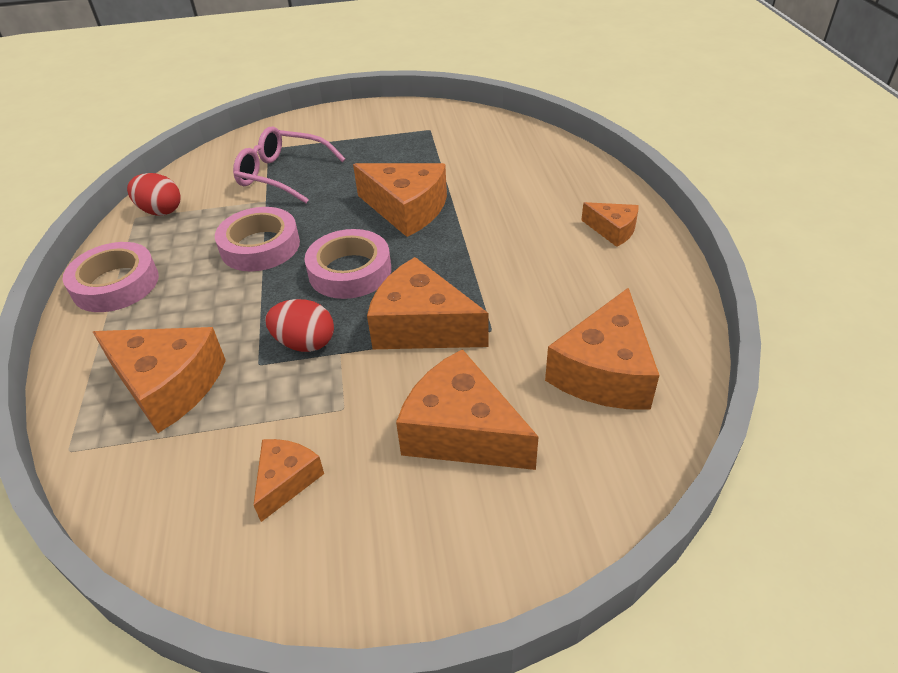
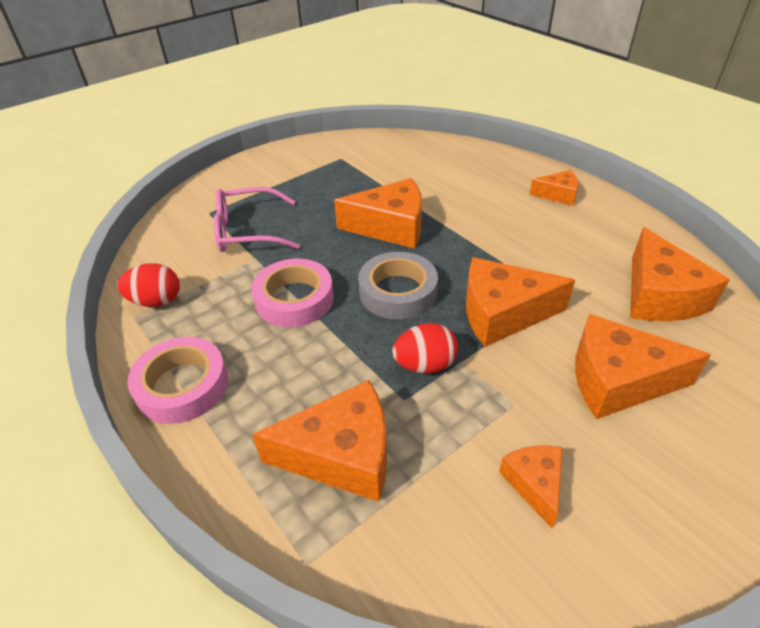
camera: 30 degrees left, 0 degrees up
pink tape [305,229,391,299] -> grey tape [358,252,438,319]

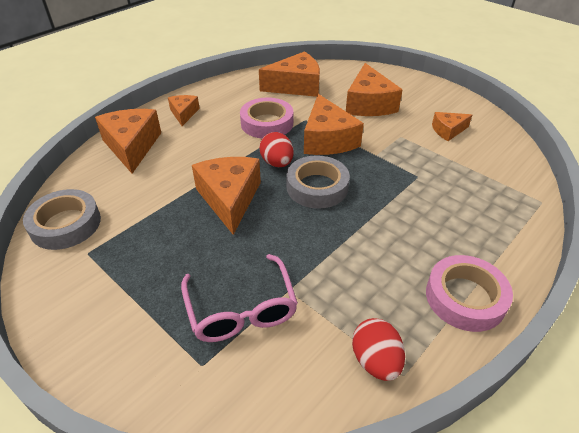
camera: 100 degrees left, 0 degrees up
pink tape [252,259,334,327] -> pink tape moved to [240,98,293,139]
orange cheese [252,380,387,502] -> orange cheese moved to [95,109,161,174]
red egg [392,323,458,374] -> red egg moved to [259,132,294,167]
none -> grey tape [23,189,101,250]

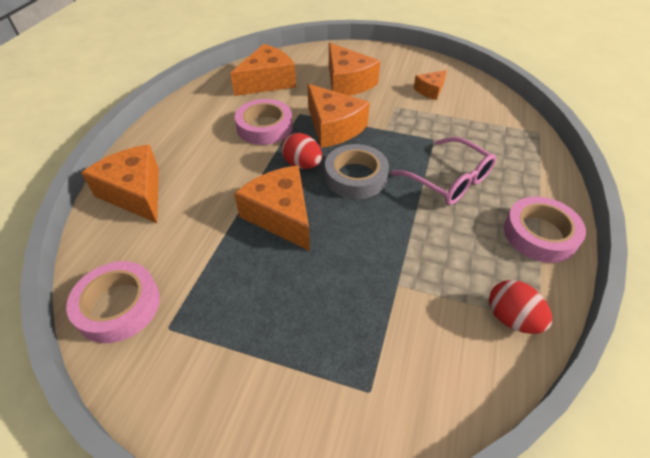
camera: 25 degrees left, 5 degrees up
grey tape [23,189,101,250] -> pink tape [66,261,160,343]
orange cheese [168,95,200,126] -> none
pink glasses [181,254,298,342] -> pink glasses moved to [391,137,496,205]

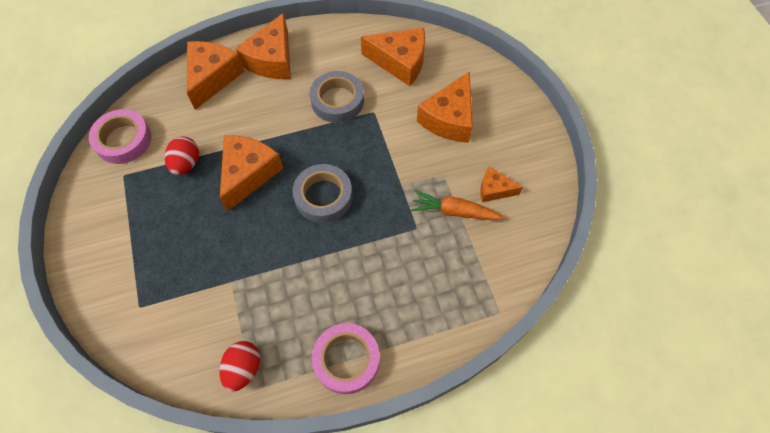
camera: 55 degrees right, 15 degrees up
pink tape [235,99,293,145] -> grey tape [310,71,364,123]
red egg [282,133,322,169] -> red egg moved to [165,136,199,175]
orange cheese [307,84,370,148] -> orange cheese moved to [235,13,291,79]
pink glasses [391,137,496,205] -> none
none -> orange carrot [411,190,505,221]

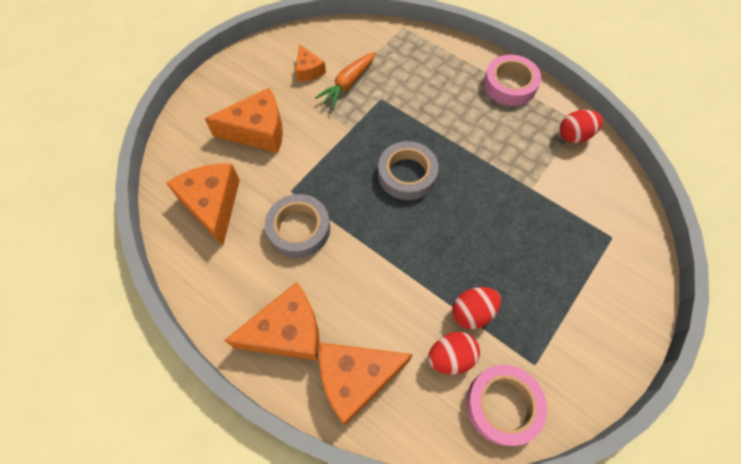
camera: 125 degrees left, 0 degrees up
orange cheese [220,135,283,211] -> none
orange carrot [411,190,505,221] -> orange carrot turned 60 degrees clockwise [315,52,376,108]
none -> red egg [428,332,480,375]

